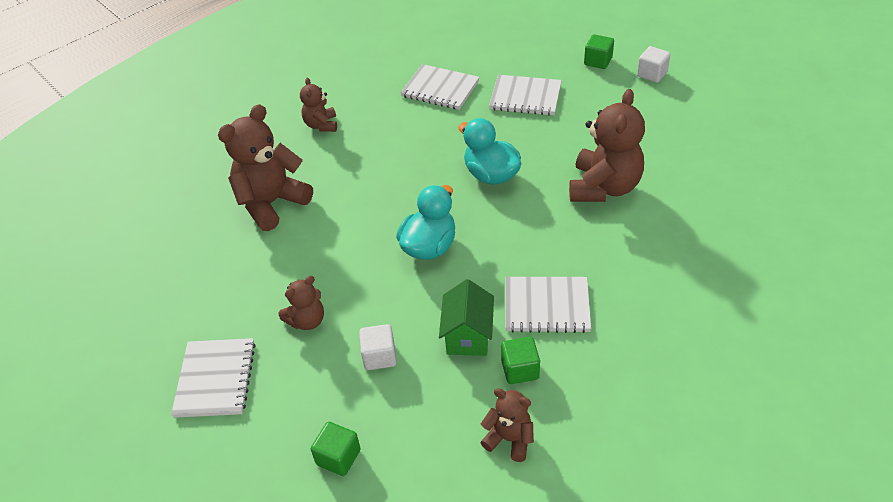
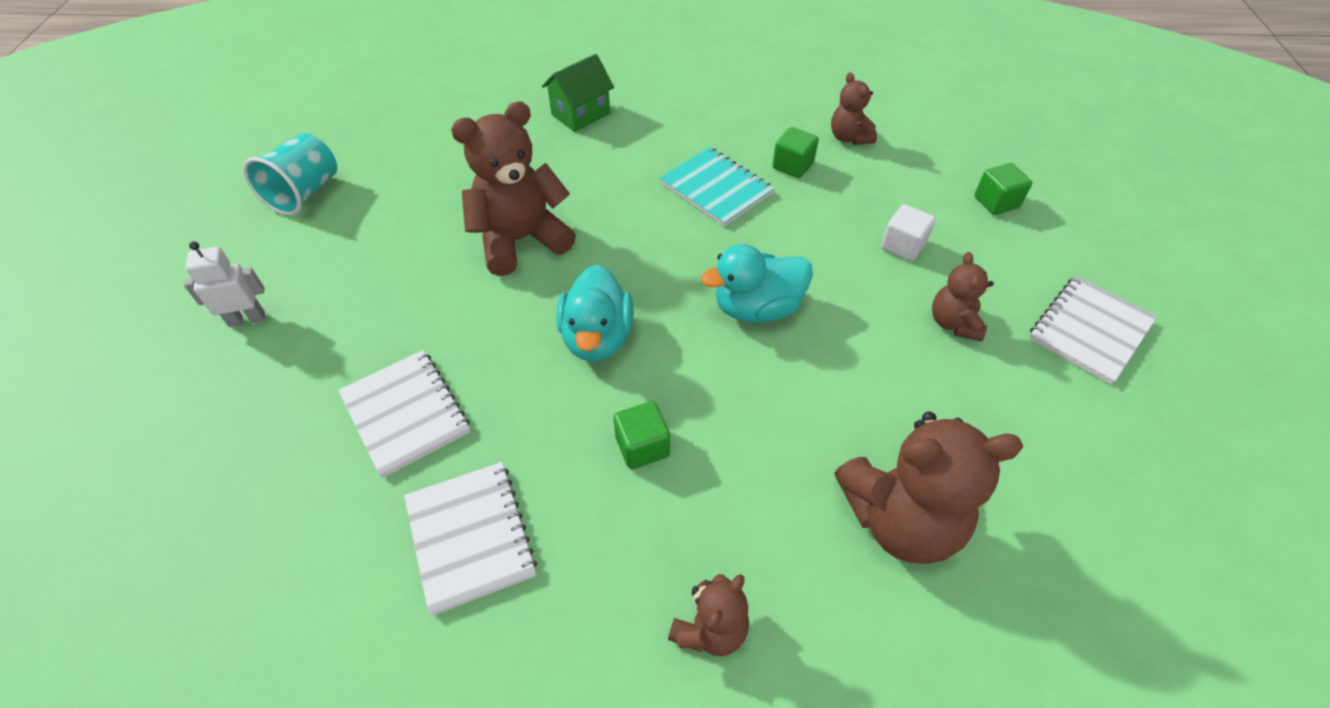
camera: 140 degrees left, 5 degrees up
brown teddy bear [279,276,324,330] -> brown teddy bear turned 90 degrees counterclockwise [932,252,994,342]
green house [439,279,494,356] -> green house moved to [542,54,614,132]
white notebook [505,277,591,333] -> turquoise notebook [660,147,774,227]
green cube [584,34,614,69] -> green cube moved to [613,401,670,469]
white cube [637,46,671,83] -> white robot [184,241,265,327]
none -> turquoise cup [243,133,337,216]

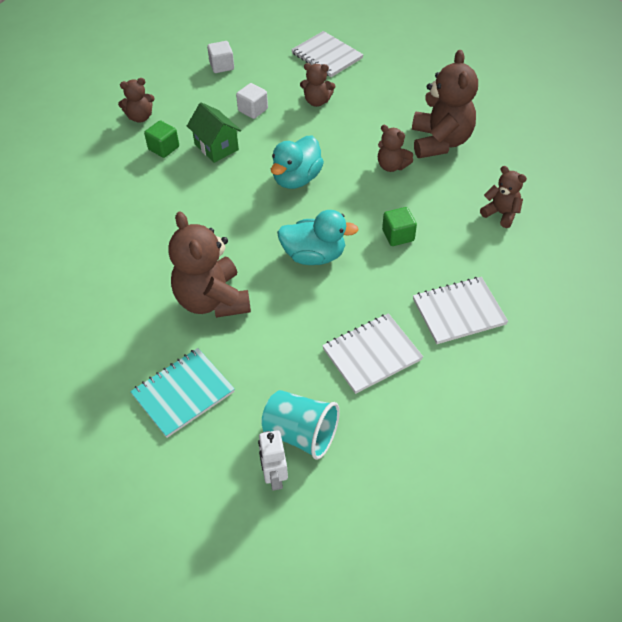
camera: 85 degrees left, 0 degrees up
turquoise cup [243,133,337,216] -> turquoise cup moved to [261,390,340,460]
green house [542,54,614,132] -> green house moved to [187,102,241,163]
turquoise notebook [660,147,774,227] -> turquoise notebook moved to [130,348,235,438]
turquoise duck [701,244,813,323] -> turquoise duck turned 45 degrees clockwise [271,136,324,189]
green cube [975,163,1032,215] -> white cube [207,41,234,73]
none -> brown teddy bear [378,125,413,172]

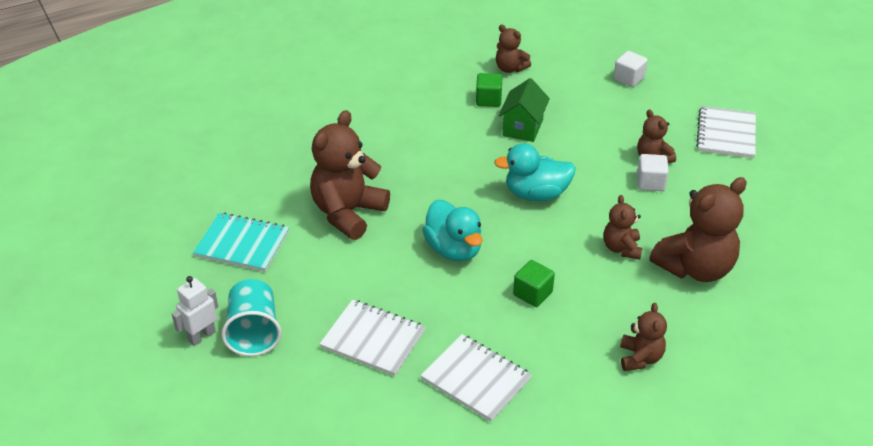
camera: 55 degrees right, 10 degrees down
white cube [236,83,268,119] -> white cube moved to [637,154,669,191]

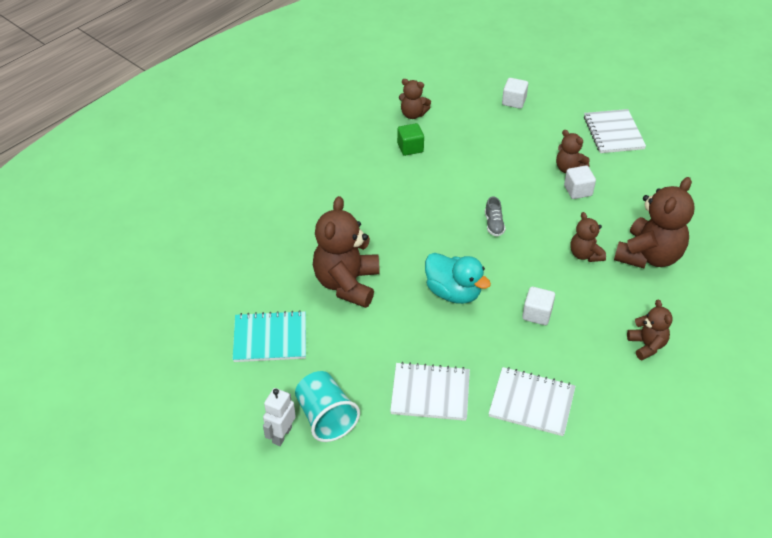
camera: 20 degrees left, 5 degrees up
turquoise duck [494,143,576,201] -> grey shoe [485,196,506,236]
green house [498,78,550,142] -> none
green cube [513,260,555,307] -> white cube [522,287,555,325]

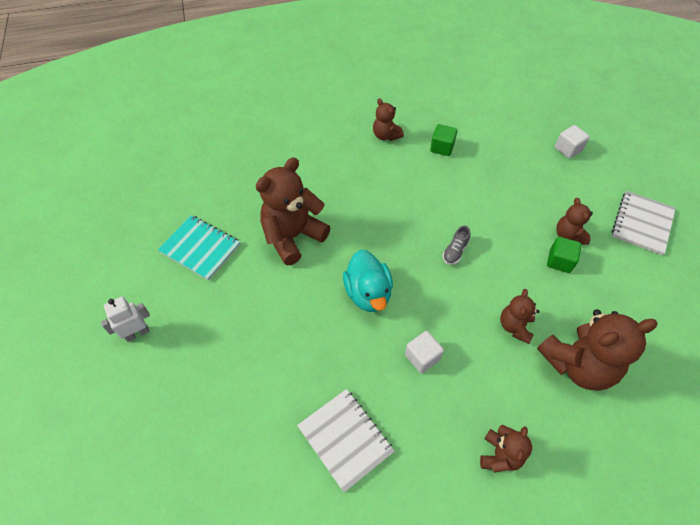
camera: 35 degrees right, 10 degrees up
turquoise cup [295,371,360,442] -> none
white notebook [390,362,470,421] -> none
brown teddy bear [399,79,431,119] -> brown teddy bear moved to [373,99,404,141]
white cube [564,166,596,199] -> green cube [547,237,582,273]

